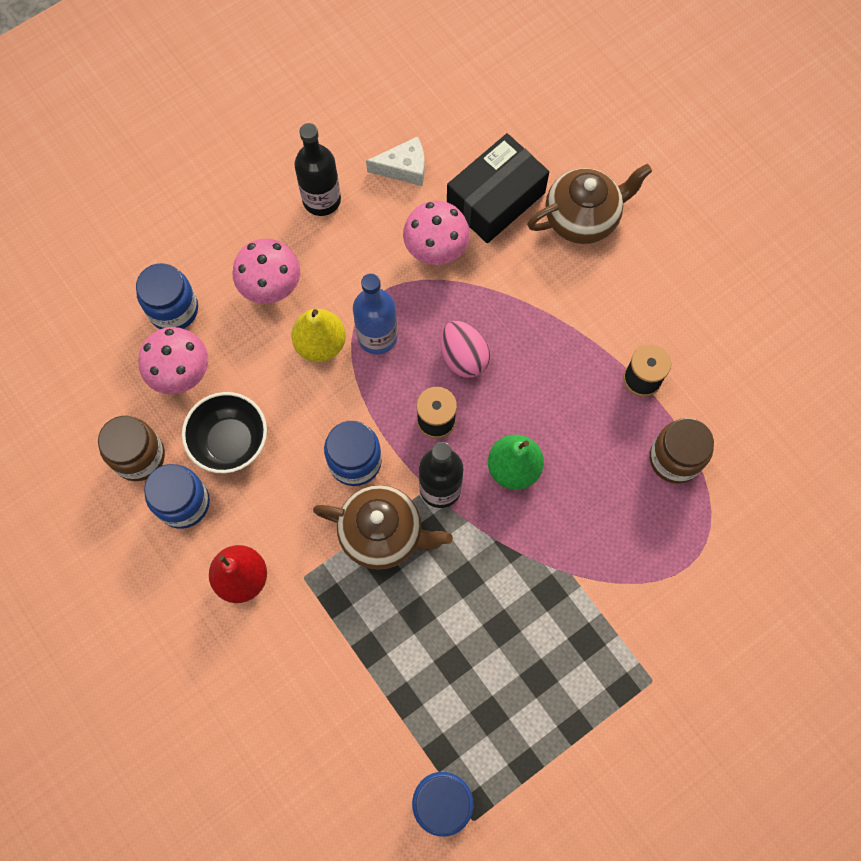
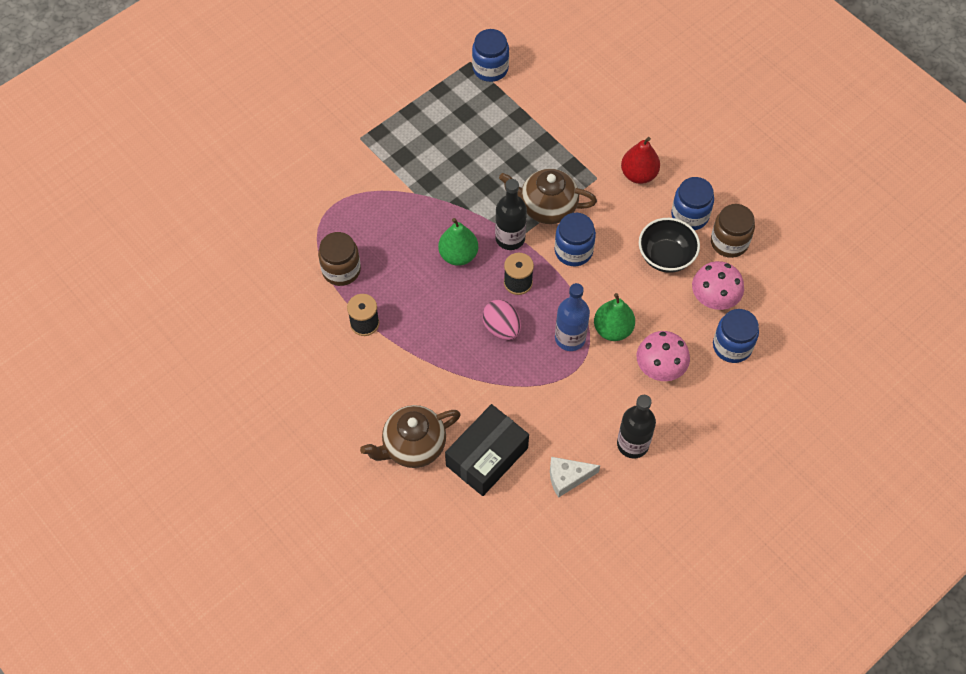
camera: 175 degrees right, 10 degrees down
yellow pear [291,309,346,362] -> green pear [594,293,635,341]
pink mushroom [403,201,470,265] -> none

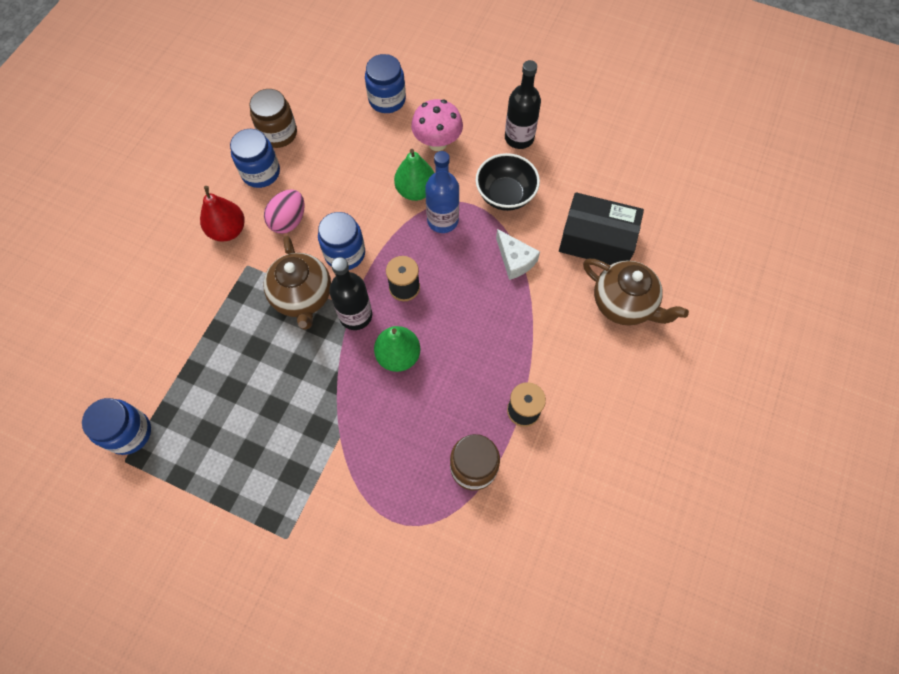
camera: 115 degrees left, 5 degrees up
pink egg [482,300,521,340] -> pink egg moved to [264,189,304,234]
white cheese [550,457,600,498] -> white cheese moved to [496,229,540,280]
black bowl [639,218,700,273] -> black bowl moved to [476,153,540,211]
pink mushroom [692,261,744,310] -> none

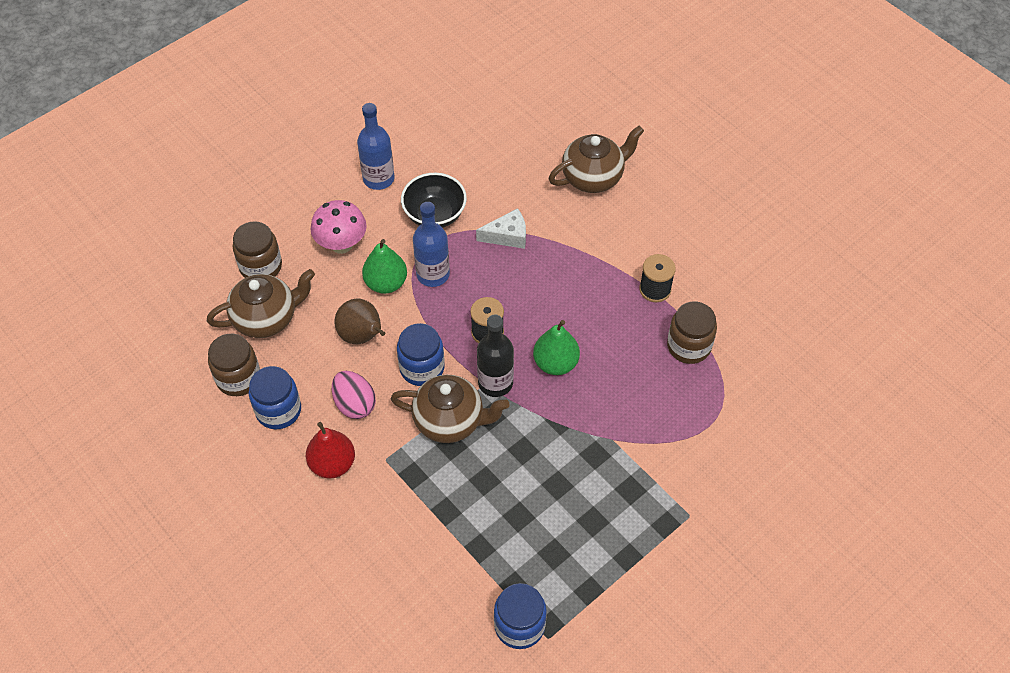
camera: 65 degrees left, 10 degrees down
blue jar [365,54,406,113] -> brown jar [233,221,282,278]
black bottle [505,60,541,149] -> blue bottle [357,103,394,190]
black box [559,192,644,265] -> none
none -> brown teapot [207,269,315,338]
none -> brown pear [335,299,385,344]

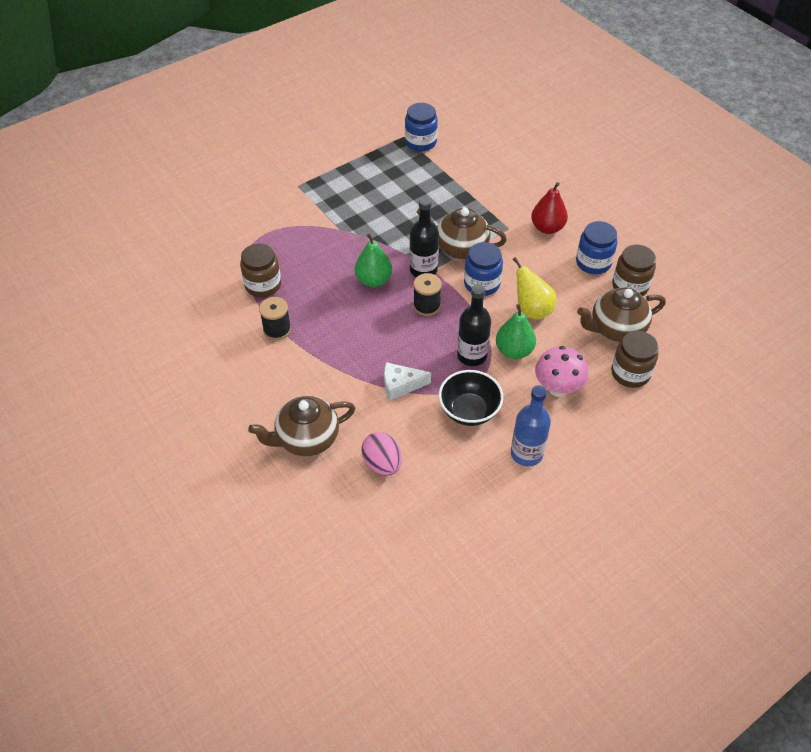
camera: 175 degrees left, 5 degrees down
pink egg [332,371,376,419] -> pink egg moved to [361,432,402,476]
brown pear [335,299,385,344] -> yellow pear [513,257,556,320]
blue bottle [413,202,450,287] -> black bottle [457,284,491,366]

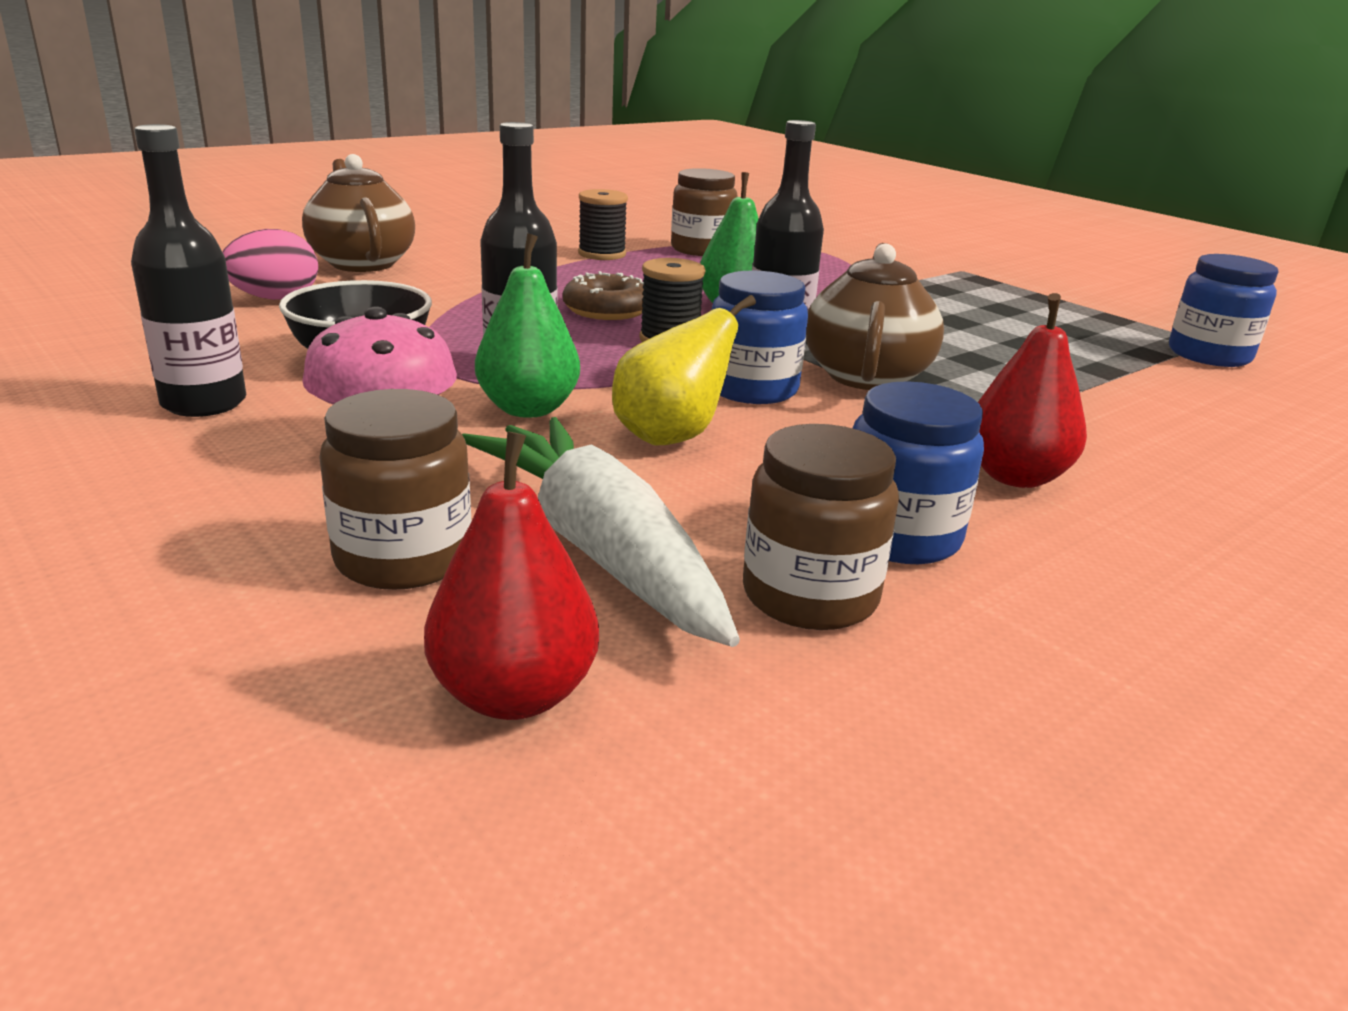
camera: 85 degrees right, 25 degrees down
white cheese [384,362,431,401] -> none
blue bottle [511,385,551,466] -> black bottle [131,124,246,417]
brown teapot [577,288,666,342] -> white carrot [462,417,740,647]
none -> red pear [424,431,599,720]
none -> brown donut [563,271,644,320]

